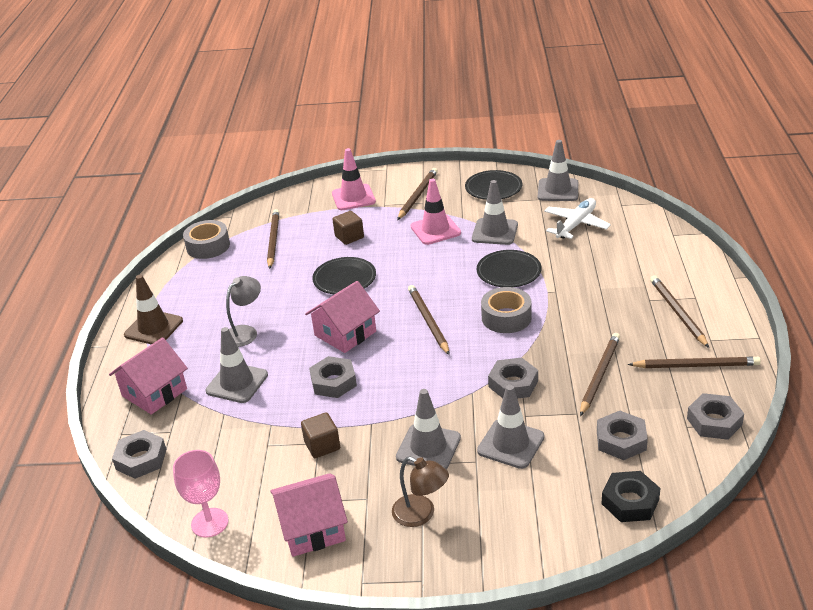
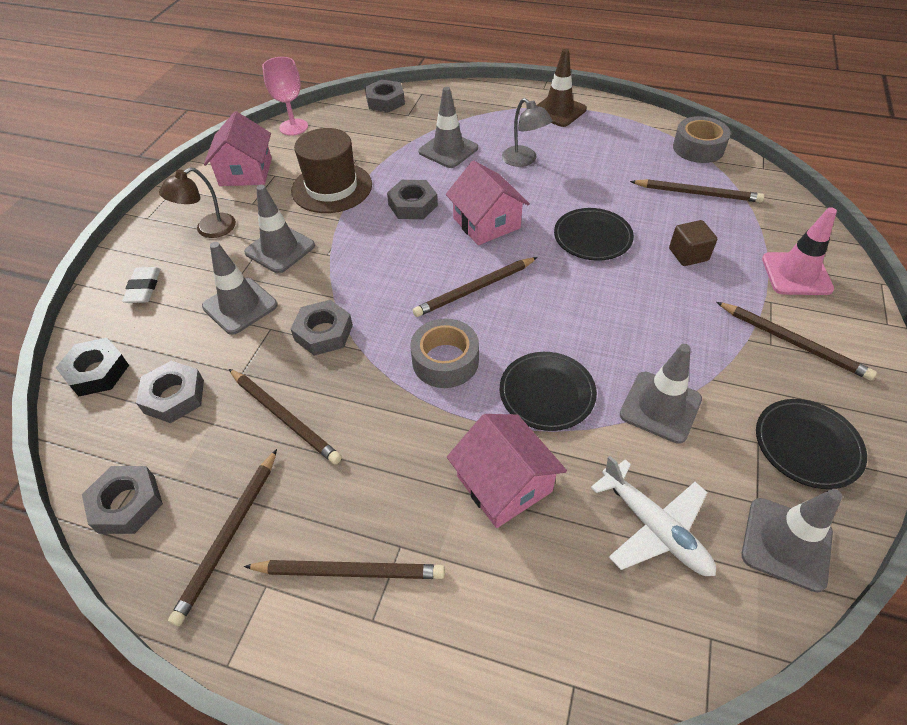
camera: 105 degrees right, 15 degrees up
pink house [109,337,188,415] -> pink house moved to [447,414,567,528]
brown cube [301,412,340,458] -> brown hat [291,128,372,213]
brown pencil [408,285,450,355] -> brown pencil turned 150 degrees clockwise [413,257,538,317]
pink traffic cone [411,179,461,245] -> none
none -> white eraser [122,267,160,303]

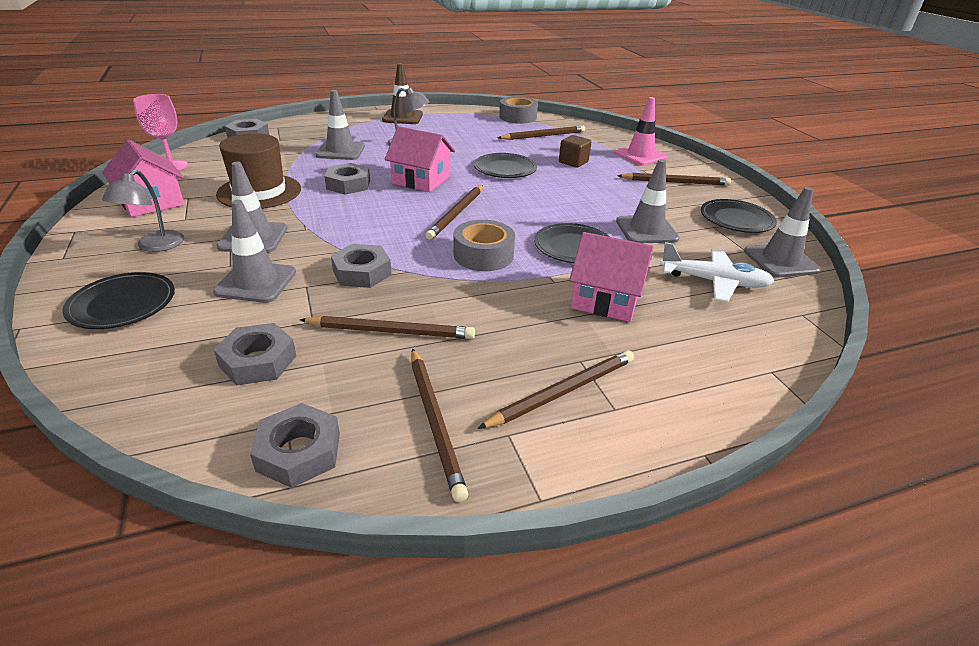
camera: 40 degrees left, 15 degrees down
black nut [56,338,129,396] -> none
white eraser [122,267,160,303] -> black plate [62,272,175,329]
brown lamp [159,167,236,238] -> grey lamp [102,170,184,252]

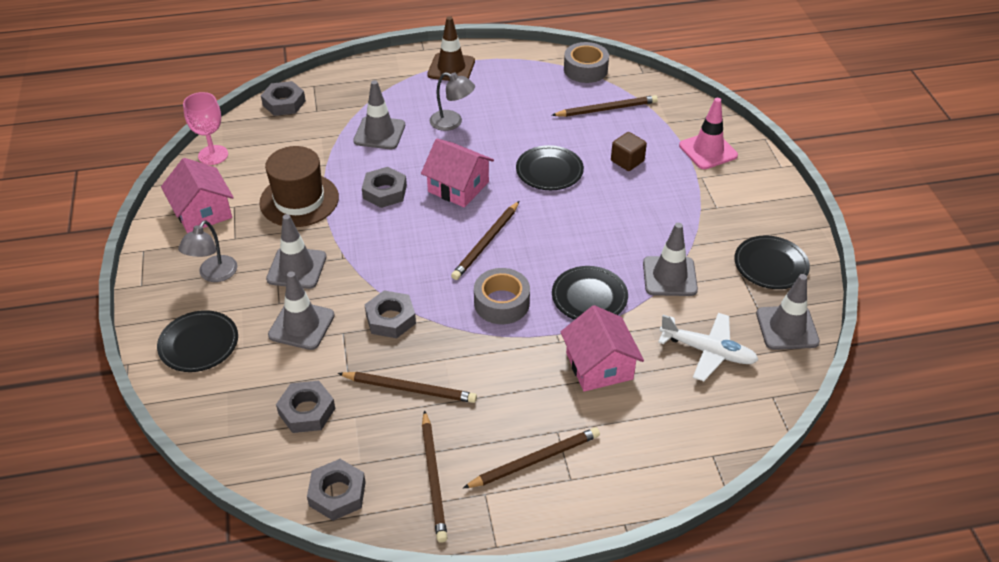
camera: 10 degrees right, 10 degrees up
pink house [569,232,654,322] -> pink house turned 45 degrees clockwise [560,305,644,392]
brown pencil [617,173,731,186] -> none

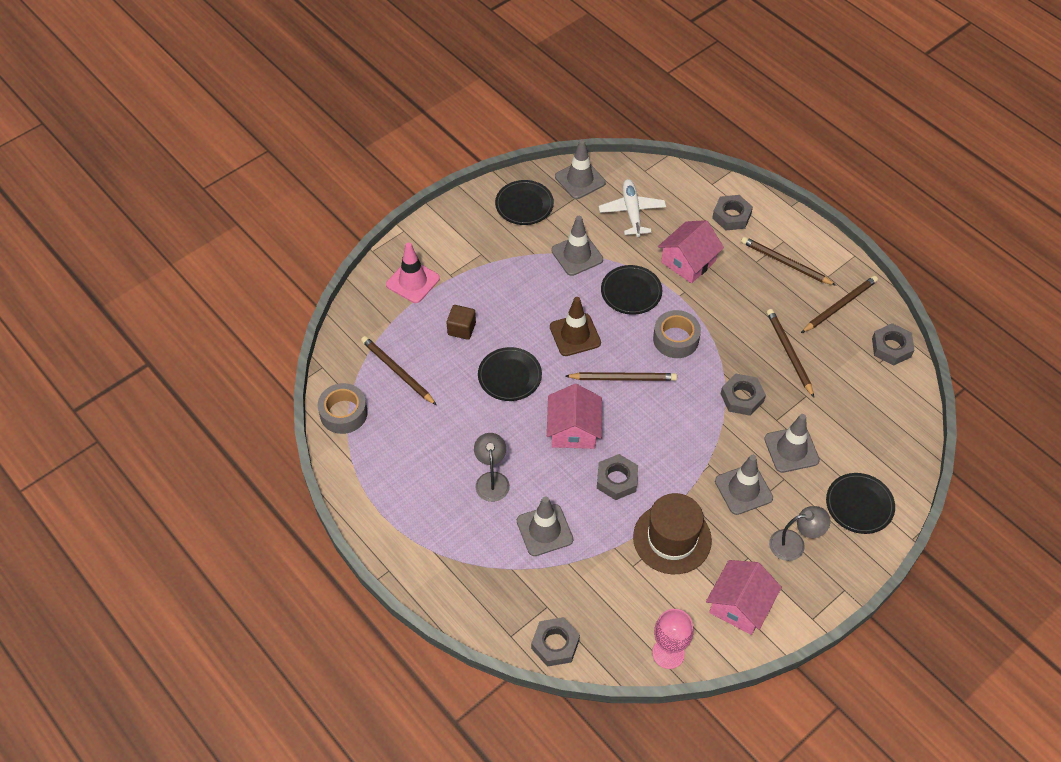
camera: 120 degrees left, 10 degrees up
grey nut [276,381,335,433] -> grey nut moved to [712,195,753,230]
brown traffic cone [427,16,475,81] -> brown traffic cone moved to [550,297,601,356]

